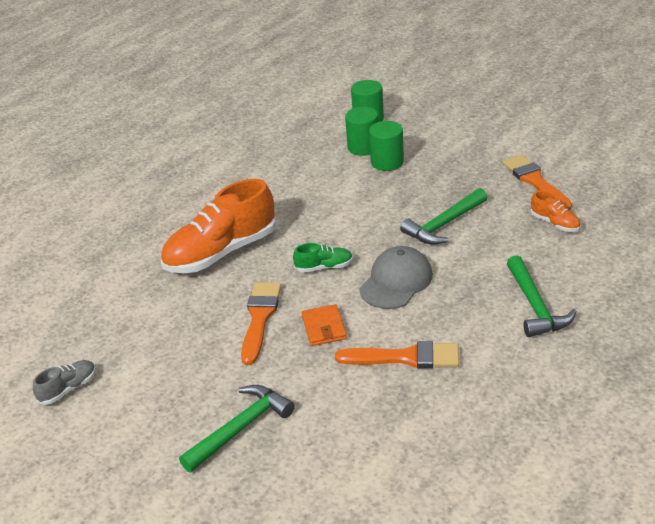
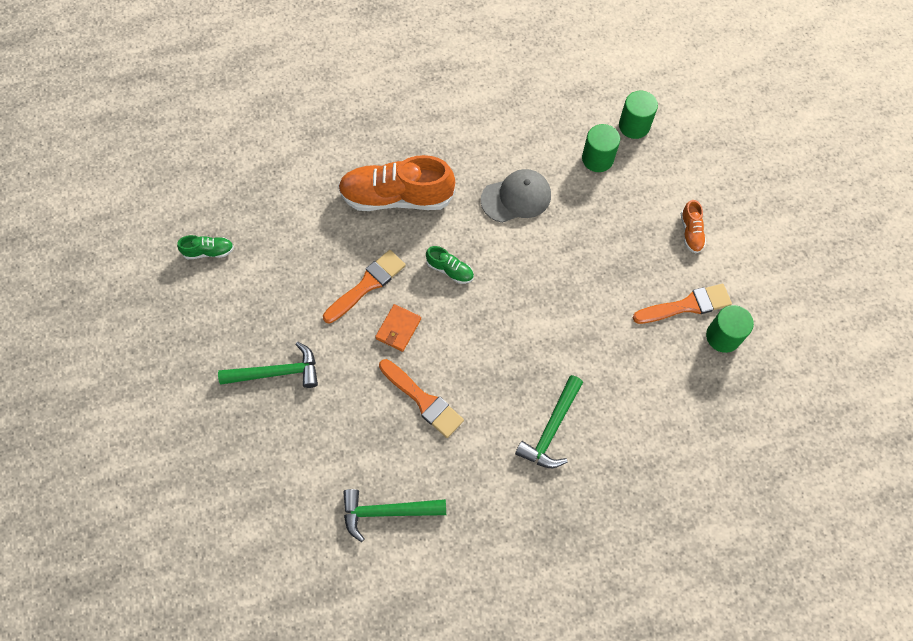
camera: 35 degrees right, 30 degrees up
grey shoe [33,360,96,405] -> green shoe [177,235,234,259]
grey cap [360,246,433,309] -> grey cap moved to [481,169,551,223]
green cylinder [369,121,404,171] -> green cylinder moved to [706,305,754,353]
green hammer [400,188,488,245] -> green hammer moved to [343,489,446,542]
orange brush [503,155,572,210] -> orange brush turned 60 degrees clockwise [633,284,732,324]
orange shoe [531,191,580,232] -> orange shoe moved to [681,200,706,253]

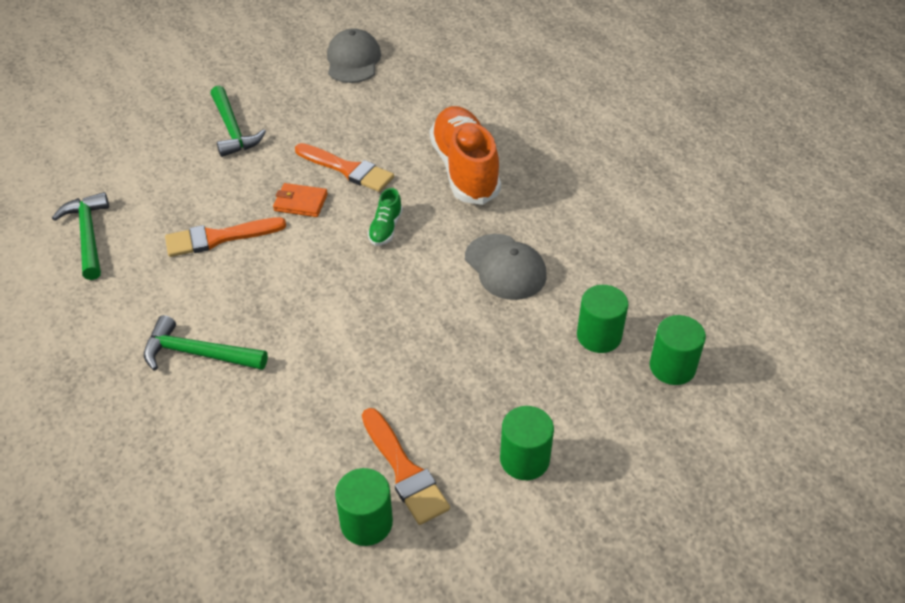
camera: 75 degrees right, 20 degrees down
green shoe [177,235,234,259] -> grey cap [327,28,381,83]
orange brush [379,359,464,438] -> orange brush turned 45 degrees clockwise [165,217,286,257]
orange shoe [681,200,706,253] -> green cylinder [500,406,554,480]

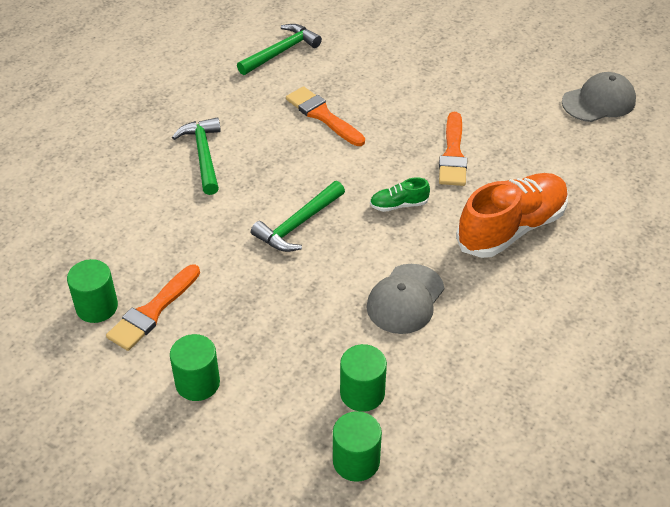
camera: 65 degrees right, 0 degrees up
green hammer [211,86,266,157] -> green hammer moved to [251,181,345,252]
orange wallet [273,183,328,217] -> none

